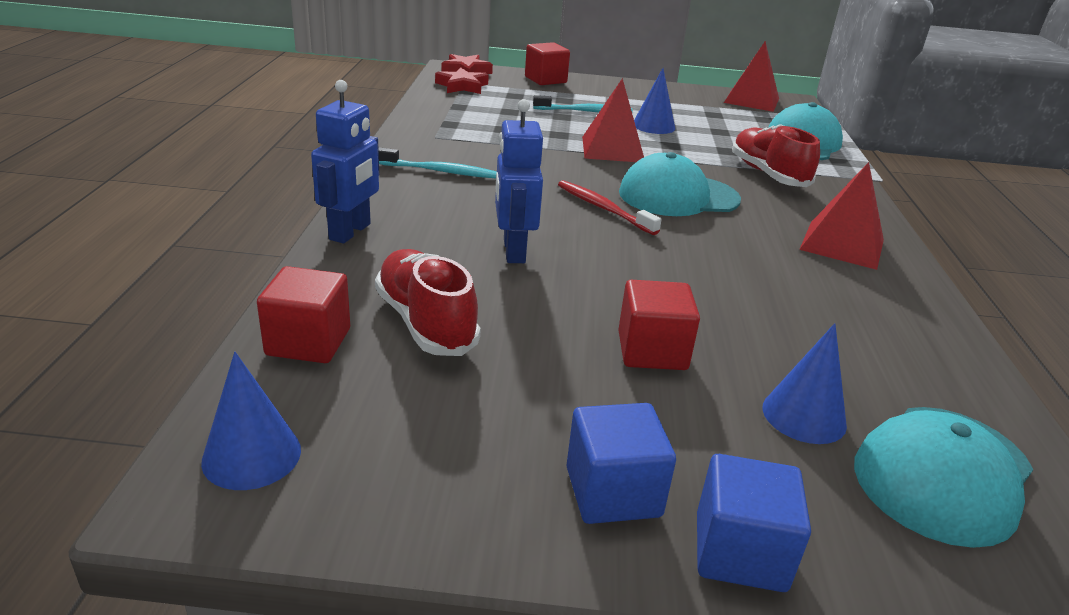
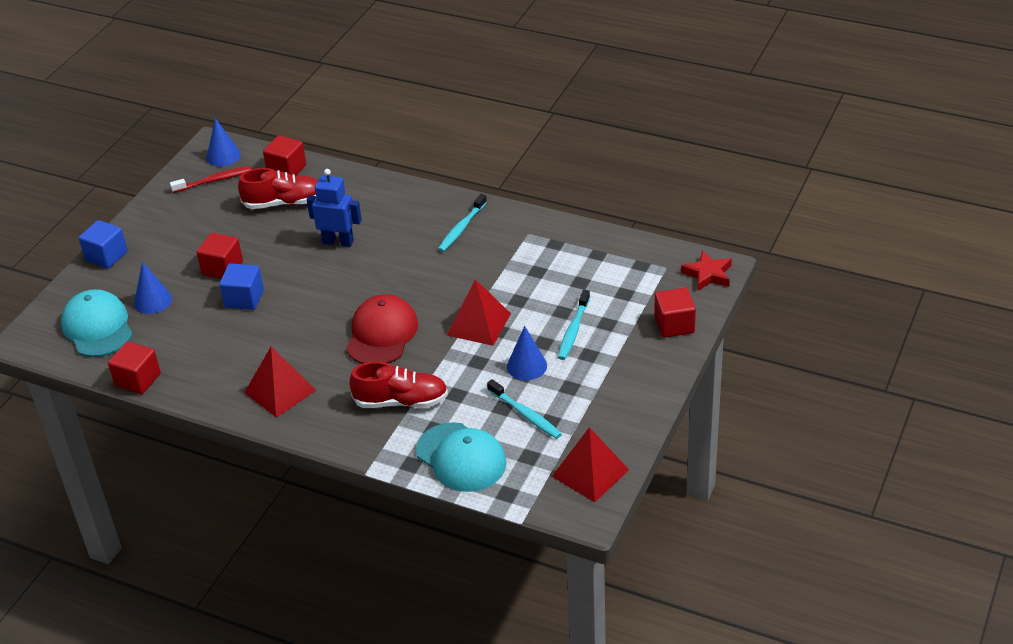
camera: 115 degrees right, 10 degrees up
blue robot [311,80,379,243] -> none
red star [435,68,489,94] -> none
red toothbrush [558,180,662,235] -> red toothbrush moved to [170,166,253,193]
blue cube [566,403,676,524] -> blue cube moved to [219,263,264,310]
turquoise cap [619,152,741,216] -> red cap [346,294,418,364]
none -> red cube [108,341,161,394]
none -> turquoise toothbrush [487,379,562,439]

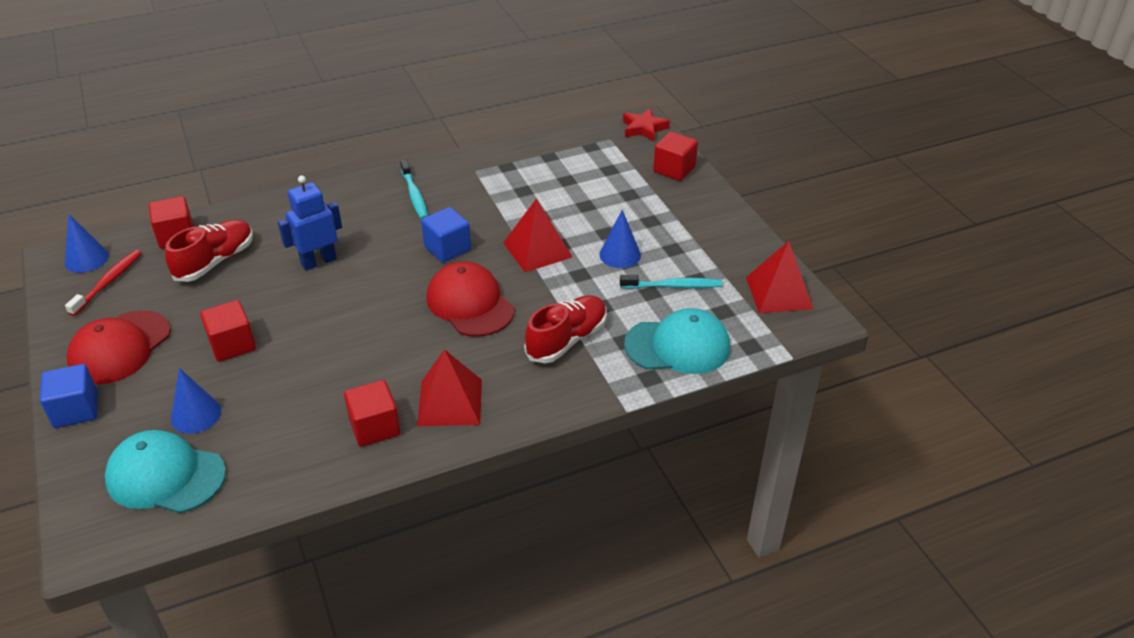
camera: 50 degrees left, 0 degrees up
red cube [108,341,161,394] -> red cube moved to [344,380,400,447]
blue cube [219,263,264,310] -> blue cube moved to [421,207,471,263]
turquoise toothbrush [558,290,590,360] -> none
none -> red cap [67,310,171,385]

